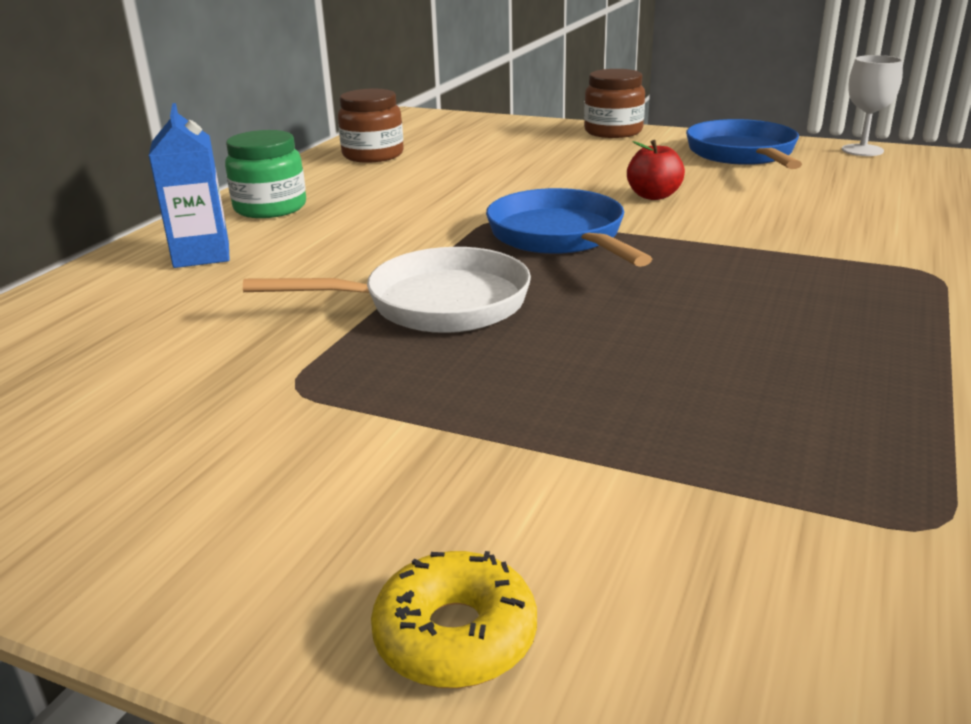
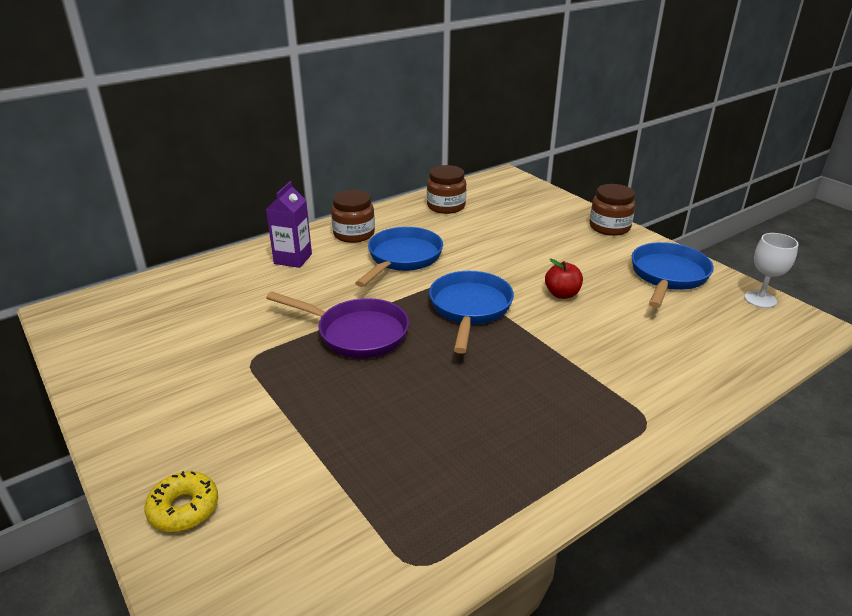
camera: 30 degrees right, 5 degrees up
blue carton [149,103,230,268] -> purple carton [266,181,312,268]
green jar [225,130,306,218] -> brown jar [331,190,375,243]
white pan [243,247,531,333] -> purple pan [266,292,409,358]
none -> blue pan [355,227,443,287]

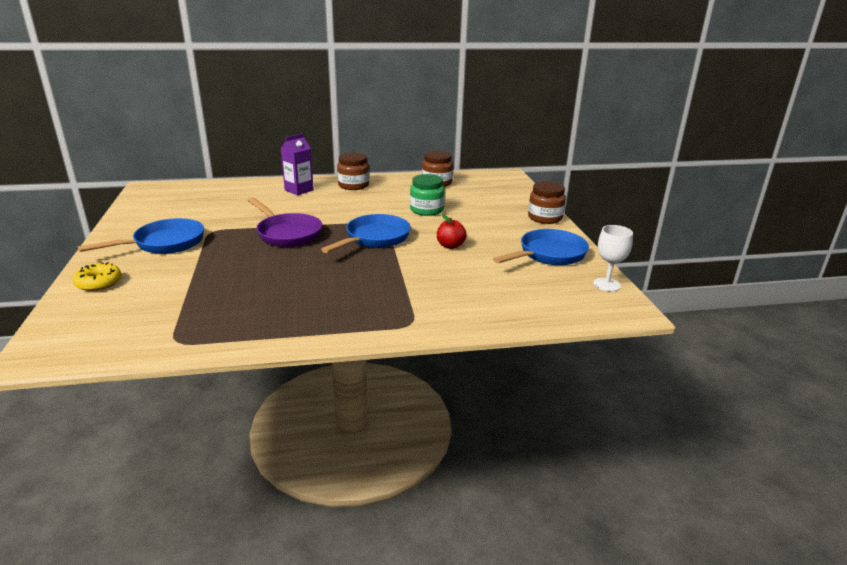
camera: 25 degrees right, 5 degrees down
blue pan [355,227,443,287] -> blue pan moved to [78,218,204,254]
none -> green jar [410,174,445,216]

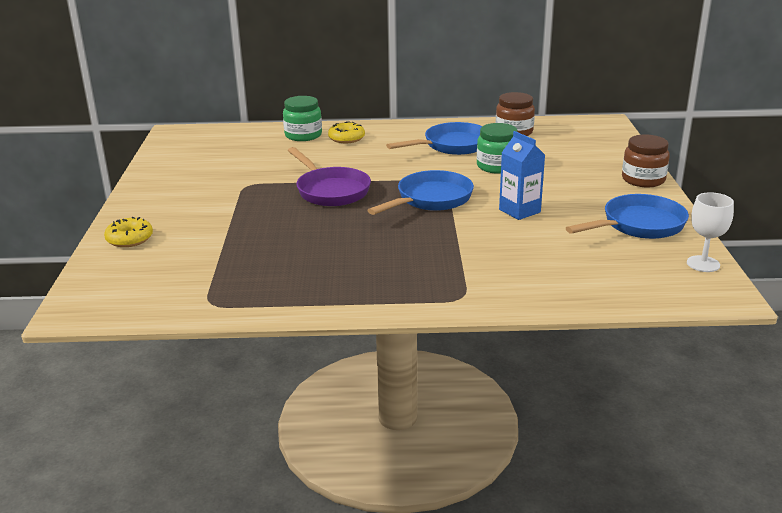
camera: 10 degrees right, 0 degrees up
blue pan [78,218,204,254] -> blue pan moved to [386,122,482,155]
purple carton [280,133,314,195] -> yellow donut [328,121,365,143]
brown jar [337,153,369,190] -> none
red apple [437,214,467,249] -> blue carton [499,131,545,220]
none -> green jar [283,96,322,141]

